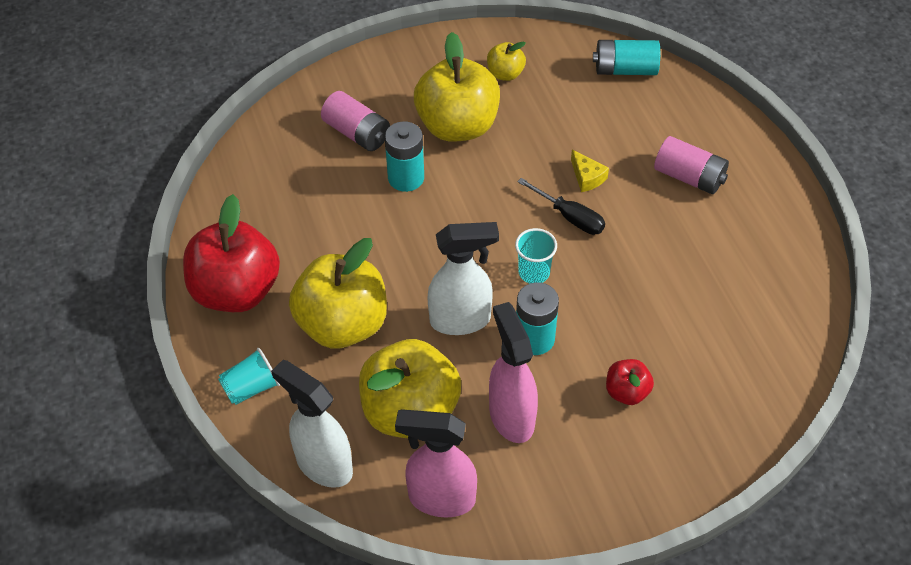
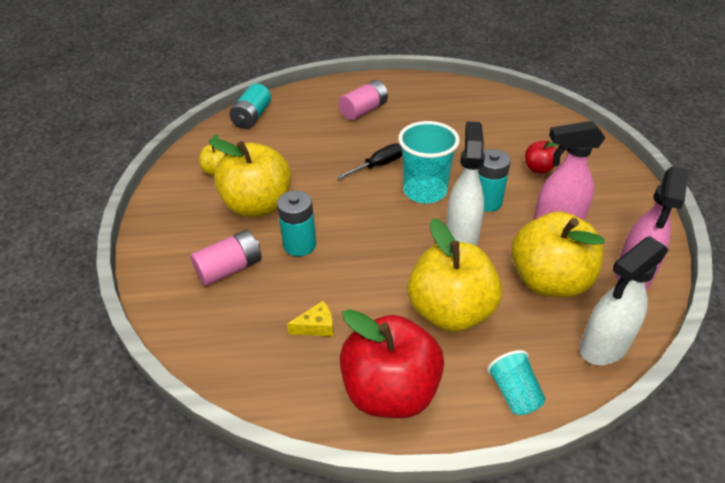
camera: 75 degrees left, 10 degrees down
turquoise cup [515,228,557,284] -> turquoise cup [398,121,460,203], size x1.78
yellow cheese [571,150,609,192] -> yellow cheese moved to [287,301,333,336]

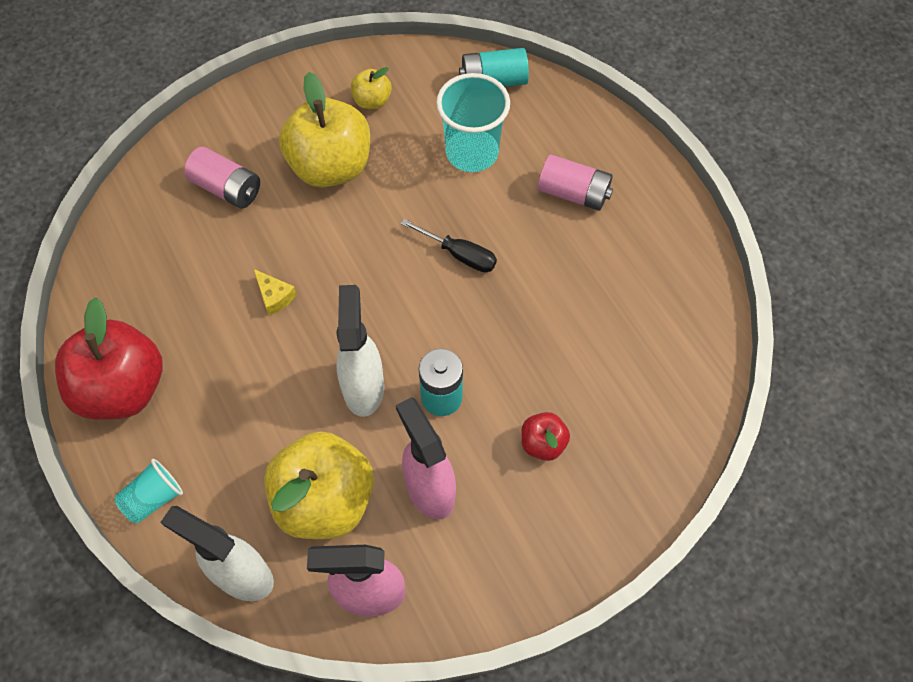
camera: 65 degrees right, 20 degrees up
turquoise battery [277,190,316,256] -> none
yellow cheese [287,301,333,336] -> yellow cheese moved to [254,269,297,315]
turquoise cup [398,121,460,203] -> turquoise cup moved to [436,73,510,172]
yellow apple [407,219,502,332] -> none
white spray bottle [446,121,485,246] -> white spray bottle turned 75 degrees counterclockwise [336,285,384,417]

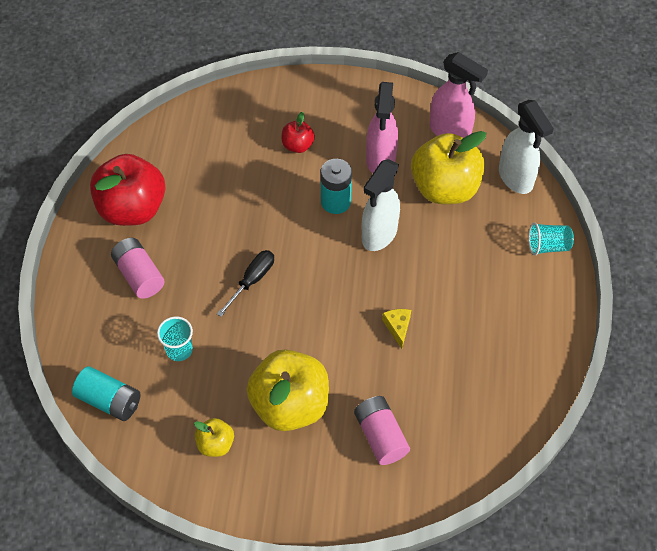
camera: 145 degrees left, 5 degrees down
red apple [55,297,163,420] -> red apple moved to [90,154,166,226]
black screwdriver [401,219,497,272] -> black screwdriver turned 60 degrees clockwise [217,250,274,317]
turquoise cup [436,73,510,172] -> turquoise cup [157,316,193,361], size x0.56

